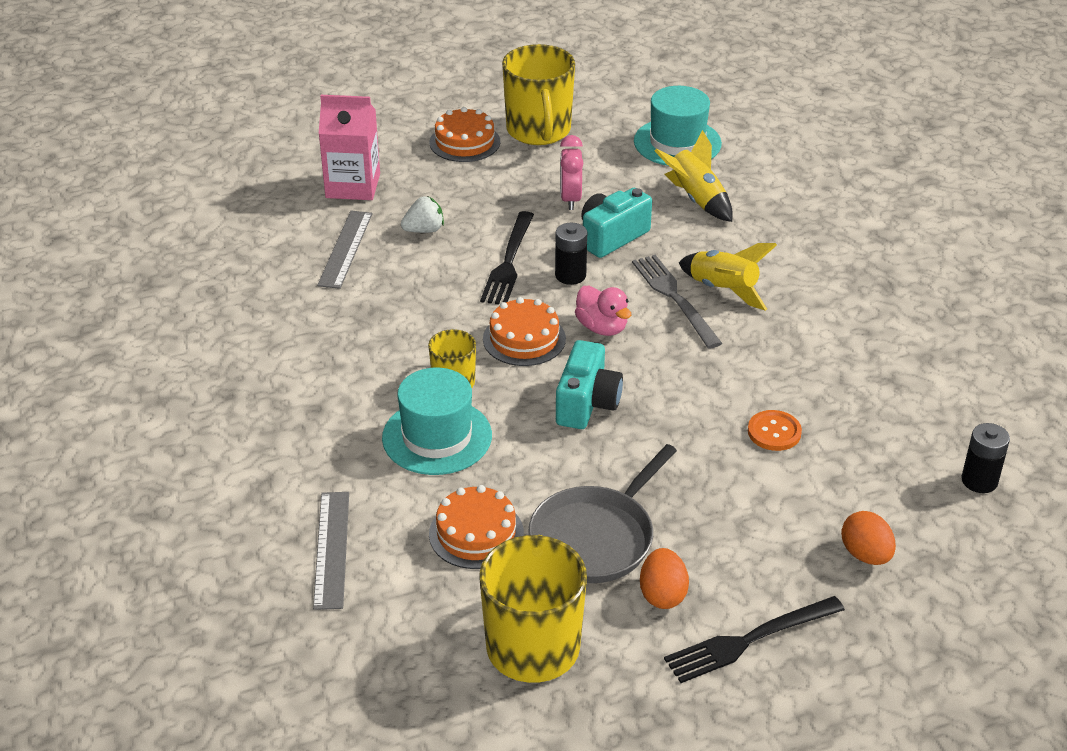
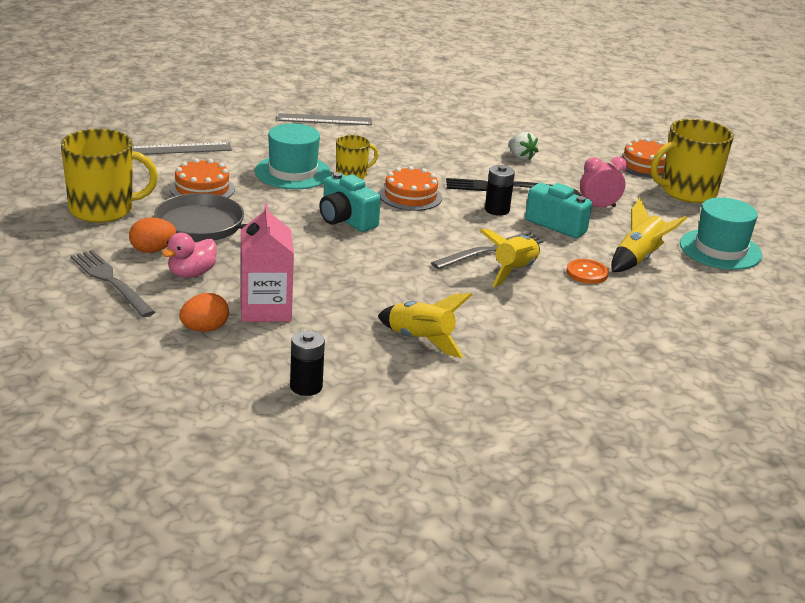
camera: 75 degrees right, 10 degrees down
grey ruler [317,211,373,289] -> grey ruler moved to [278,113,372,125]
pink carton [319,95,380,200] -> pink carton moved to [240,203,294,322]
turquoise camera [556,340,623,429] -> turquoise camera turned 45 degrees clockwise [319,172,381,232]
pink duck [575,286,631,336] -> pink duck moved to [162,232,217,278]
black fork [664,596,845,683] -> grey fork [71,250,155,317]
orange button [748,410,802,451] -> orange button moved to [566,259,609,284]
none -> yellow rocket [378,293,472,358]

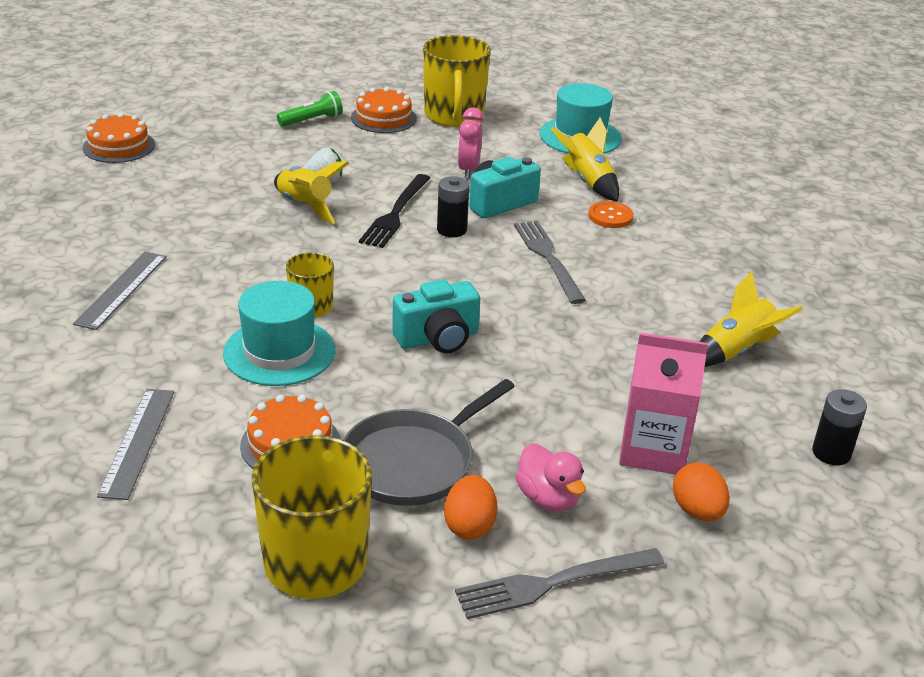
camera: 70 degrees left, 5 degrees up
orange cake [379,166,442,211] -> orange cake moved to [83,113,155,163]
yellow rocket [480,229,540,287] -> yellow rocket moved to [274,161,349,224]
none -> green flashlight [277,91,343,127]

